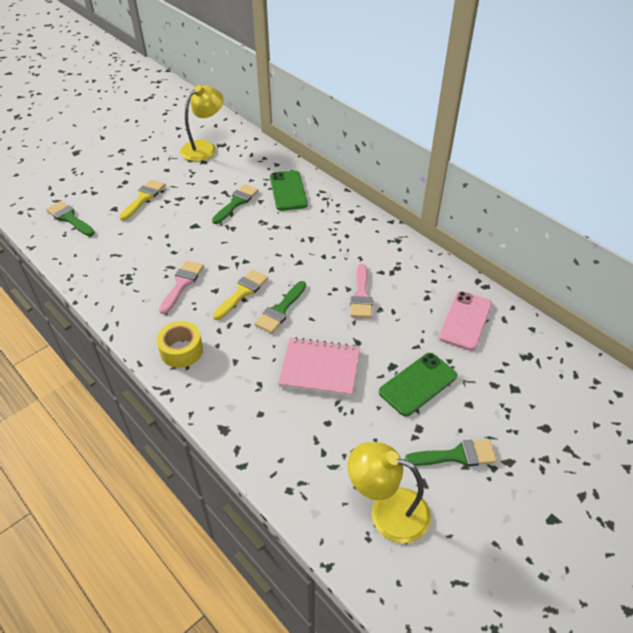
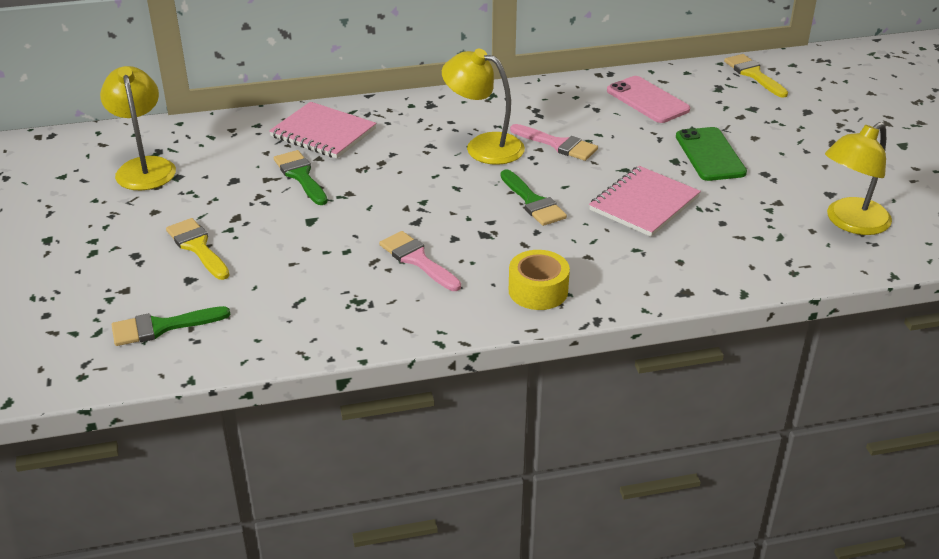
camera: 60 degrees left, 10 degrees down
yellow brush [213,269,268,320] -> yellow brush moved to [724,54,788,98]
green phone [270,170,308,211] -> pink notebook [269,102,377,159]
green brush [405,439,497,467] -> none
none -> yellow lamp [442,49,525,165]

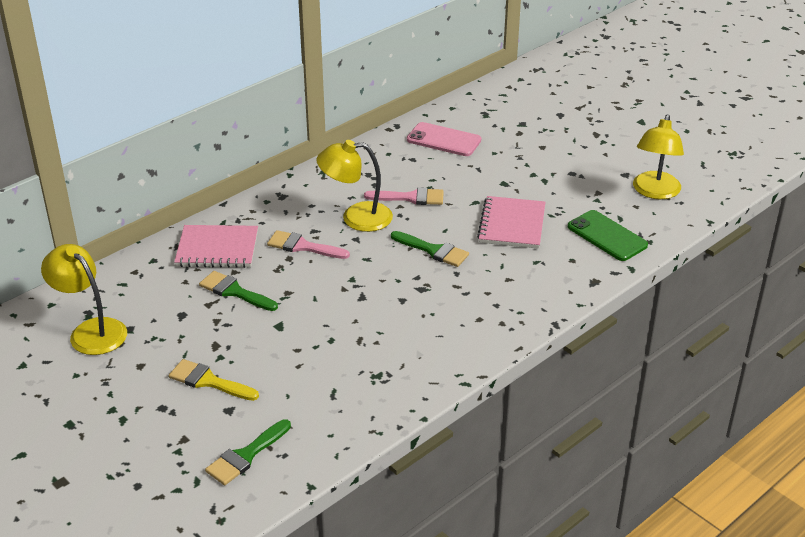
camera: 30 degrees left, 0 degrees up
pink brush [379,231,461,291] -> pink brush moved to [267,230,350,259]
yellow tape [509,250,570,310] -> none
green phone [676,127,747,181] -> green phone moved to [568,210,648,261]
yellow brush [724,54,788,98] -> none

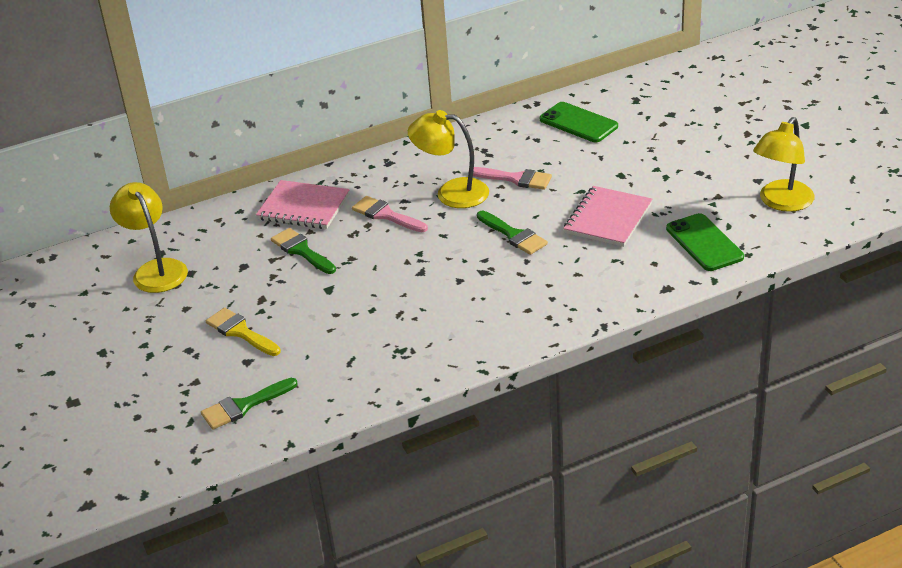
camera: 20 degrees right, 0 degrees up
pink phone [407,122,481,156] -> green phone [540,102,618,142]

